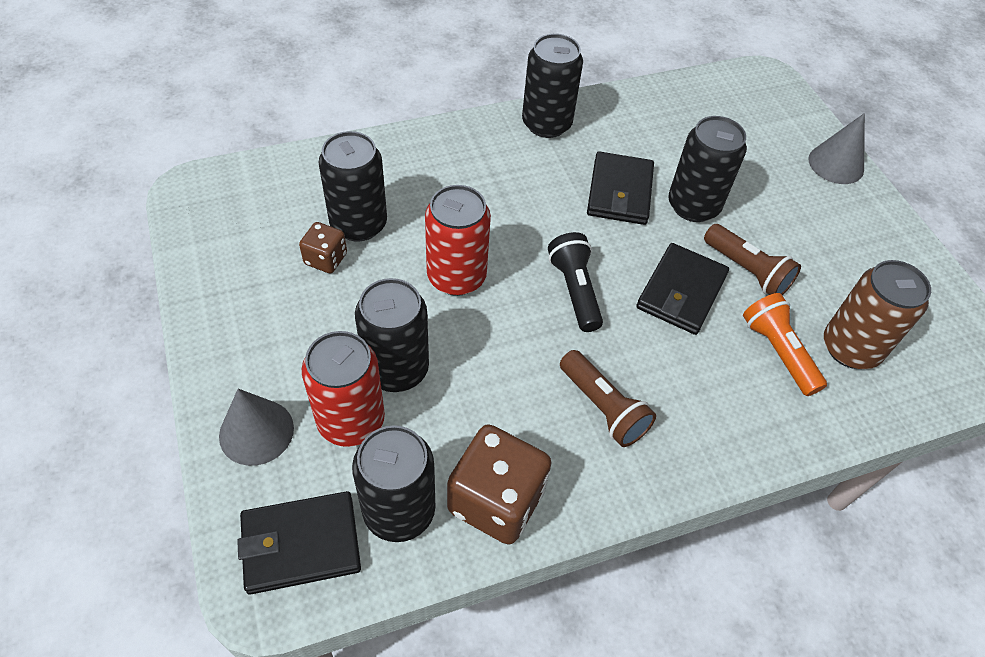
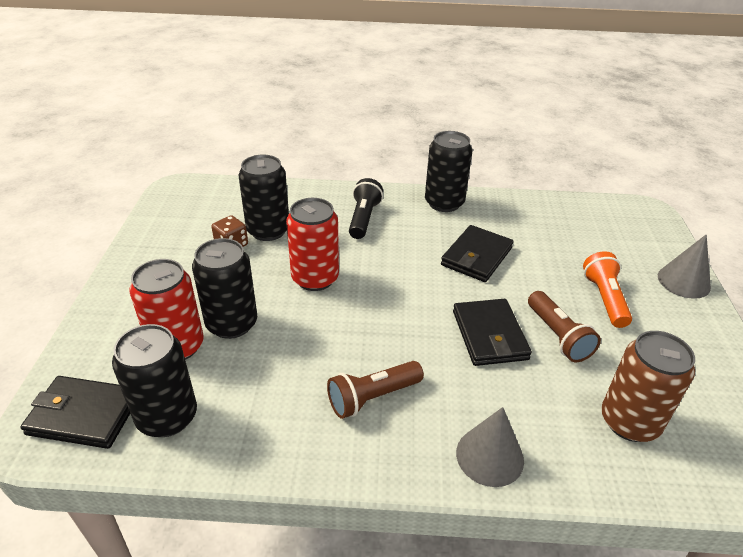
camera: 25 degrees right, 15 degrees down
grey cone [219,389,294,466] -> grey cone moved to [456,407,524,487]
brown dice [447,424,552,545] -> none
black flashlight [548,232,603,332] -> black flashlight moved to [349,178,383,239]
brown flashlight [560,350,656,447] -> brown flashlight turned 75 degrees clockwise [327,361,424,419]
black wallet [636,243,729,335] -> black wallet turned 60 degrees counterclockwise [453,299,532,366]
black can [668,116,747,222] -> none
orange flashlight [743,293,827,396] -> orange flashlight moved to [583,251,632,328]

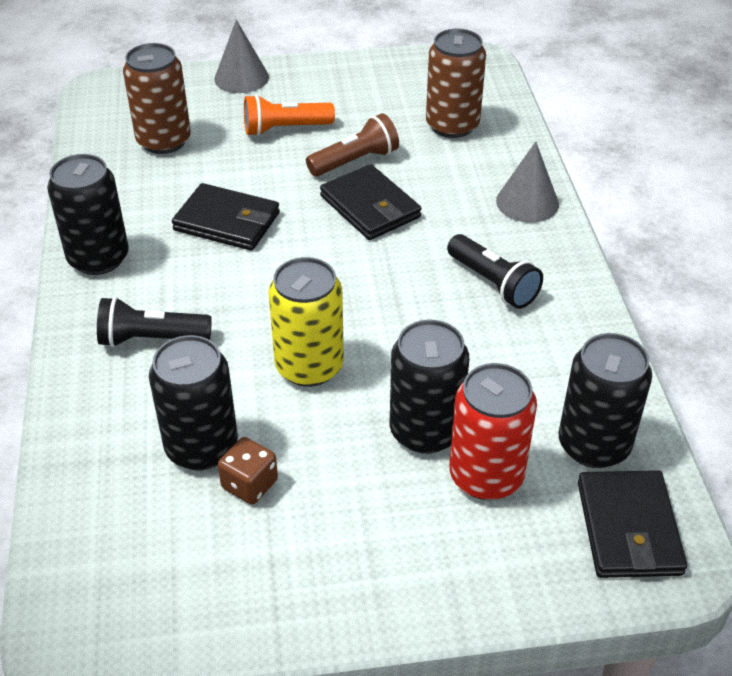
camera: 100 degrees left, 5 degrees up
red can [286,198,339,291] -> yellow can [268,257,344,387]
brown flashlight [327,361,424,419] -> black flashlight [447,234,543,309]
black wallet [453,299,532,366] -> black wallet turned 75 degrees clockwise [320,164,421,240]
none -> brown can [123,43,191,154]

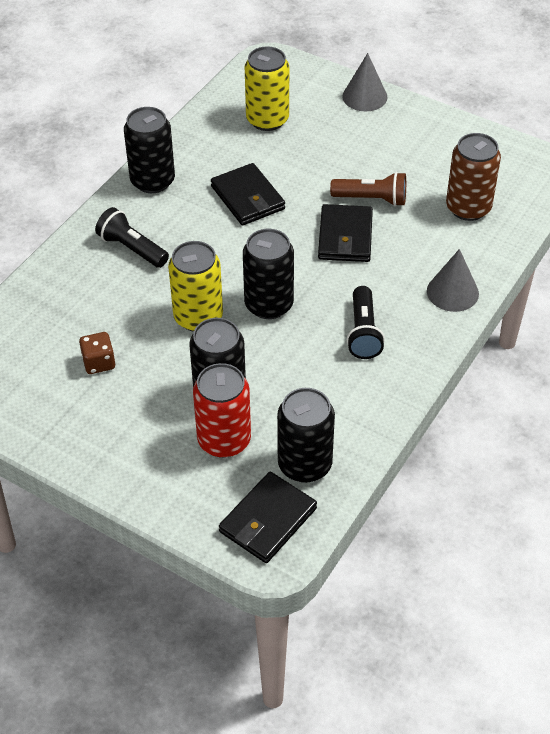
camera: 40 degrees right, 5 degrees up
brown can [123,43,191,154] -> yellow can [245,46,289,131]
black can [149,335,238,471] -> black can moved to [243,229,294,319]
orange flashlight [244,94,335,136] -> none

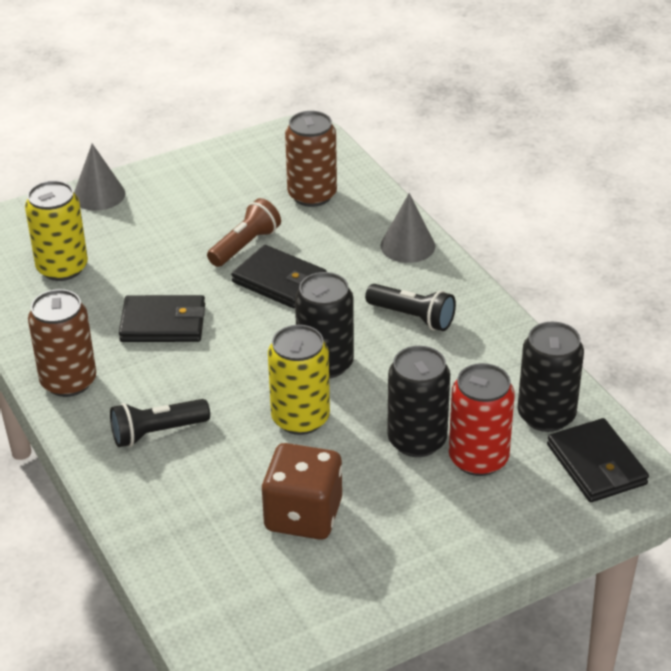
camera: 60 degrees left, 10 degrees down
brown dice [79,332,115,374] -> brown dice [261,443,342,540], size x1.87
black can [124,107,175,193] -> brown can [28,289,96,397]

